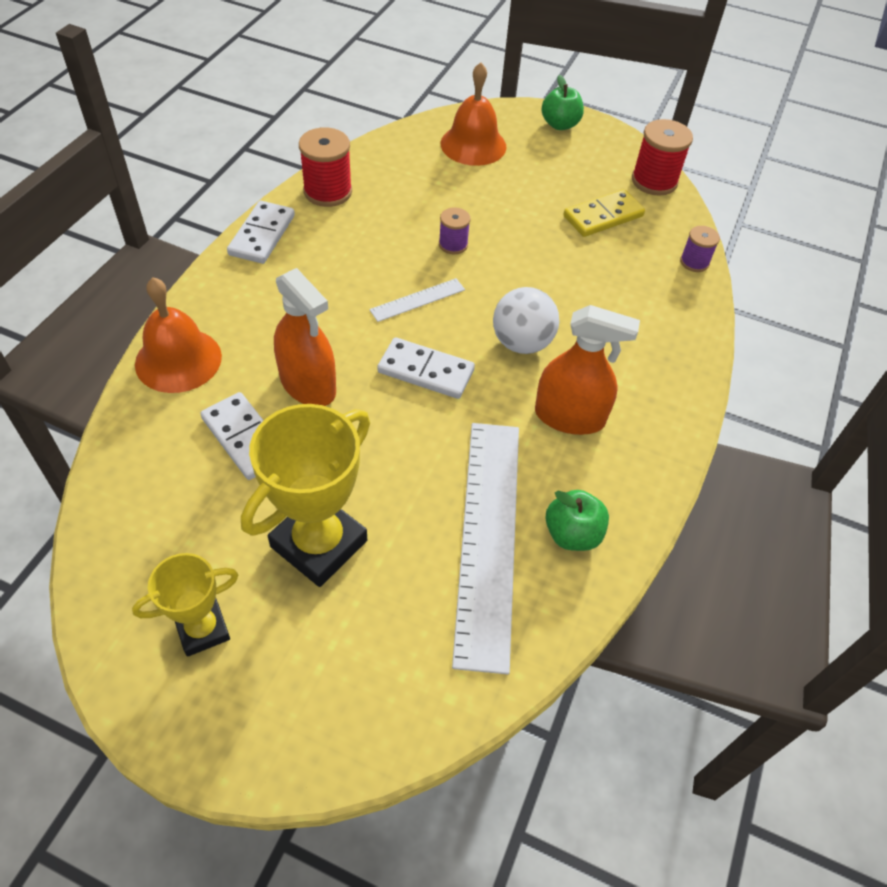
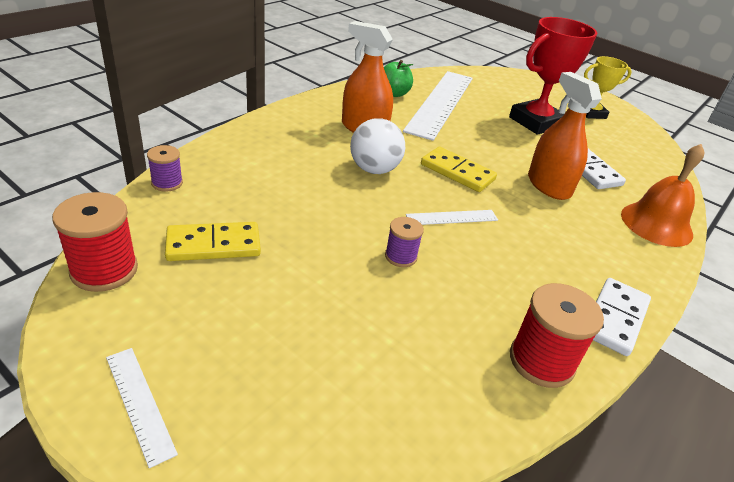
camera: 165 degrees left, 15 degrees down
yellow trophy [241,404,370,587] -> red trophy [509,17,597,135]
white domino [377,337,475,399] -> yellow domino [421,147,497,192]
orange bell [441,62,507,166] -> none
green apple [541,75,584,130] -> white ruler [106,348,178,468]

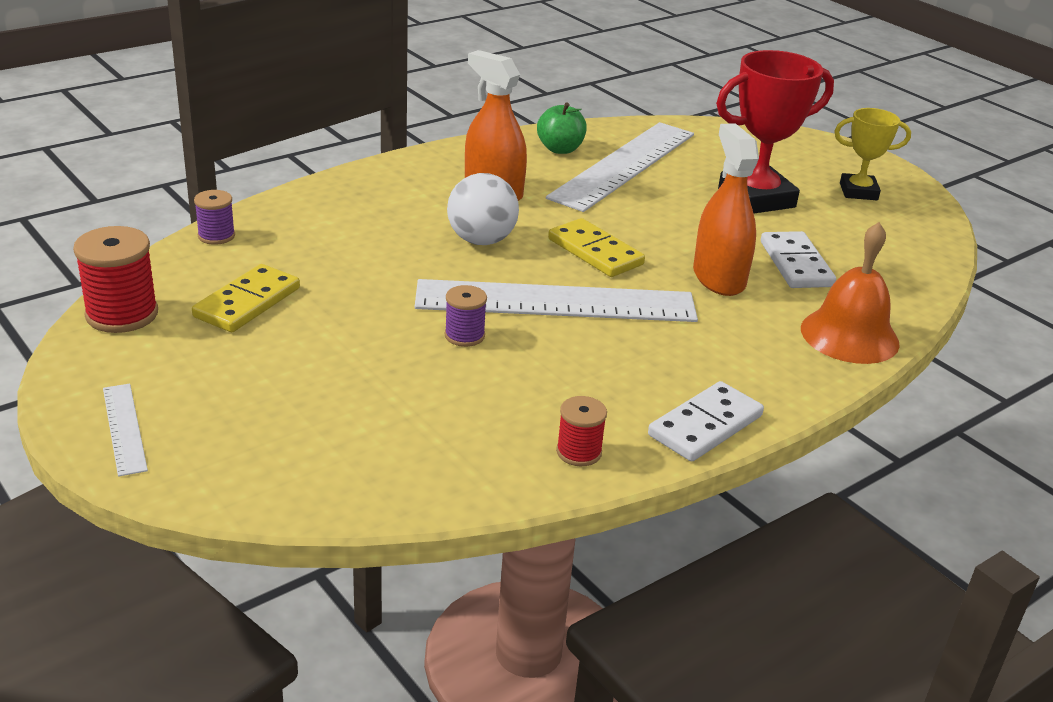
camera: 15 degrees right, 5 degrees down
yellow domino [165,222,261,261] -> yellow domino turned 60 degrees counterclockwise [192,264,300,332]
white ruler [406,210,498,225] -> white ruler [415,279,698,322], size x2.29
red spool [510,283,604,388] -> red spool [556,396,607,466], size x0.58

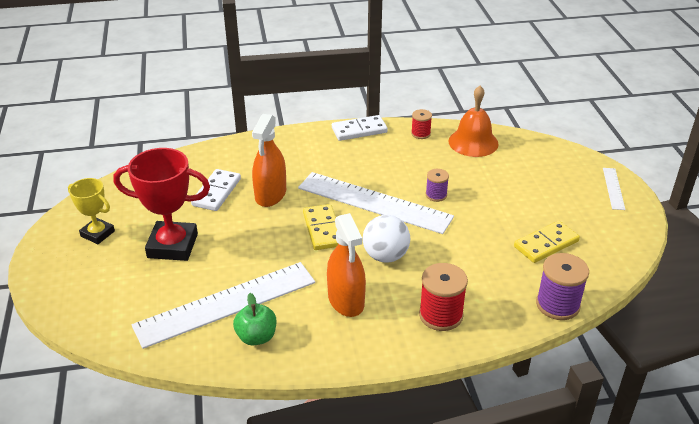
camera: 150 degrees left, 5 degrees up
red spool [73,226,158,333] -> red spool moved to [419,263,468,331]
purple spool [194,190,235,245] -> purple spool [536,253,589,320], size x1.72
orange bell [801,222,900,364] -> orange bell moved to [449,86,499,157]

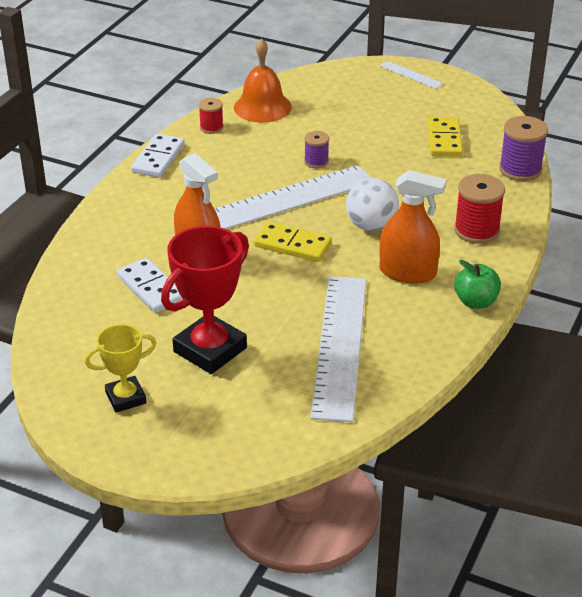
camera: 55 degrees left, 0 degrees up
green apple [233,293,276,346] -> green apple moved to [454,260,501,309]

